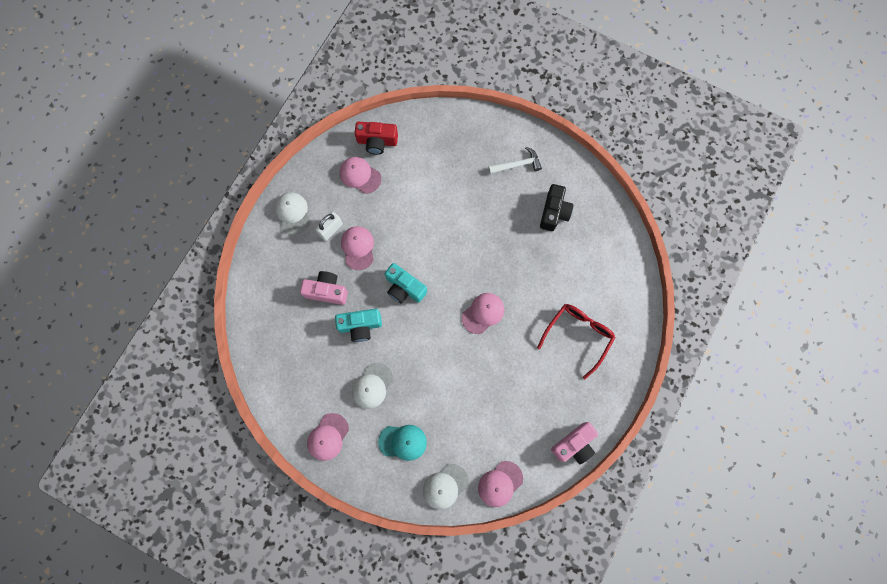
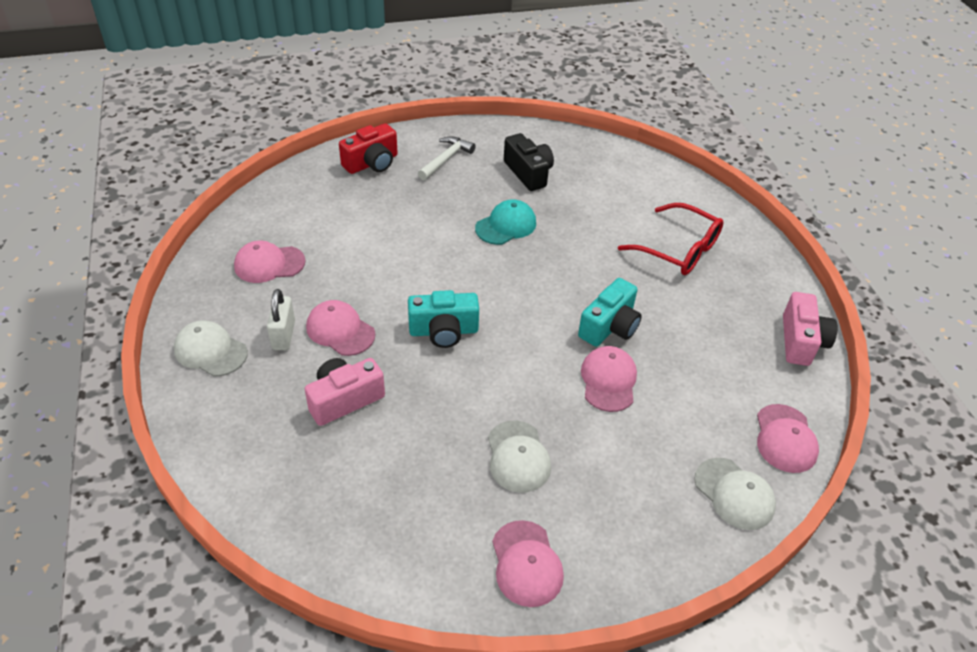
camera: 45 degrees left, 30 degrees down
turquoise camera [335,309,382,342] -> turquoise camera moved to [578,278,642,347]
red camera [355,122,398,155] -> red camera moved to [339,123,397,174]
turquoise cap [378,425,427,461] -> turquoise cap moved to [475,200,536,245]
white cap [423,464,469,509] -> white cap turned 45 degrees counterclockwise [694,458,776,530]
pink cap [462,293,504,334] -> pink cap moved to [581,346,637,412]
red glasses [537,304,616,379] -> red glasses turned 135 degrees clockwise [618,203,723,275]

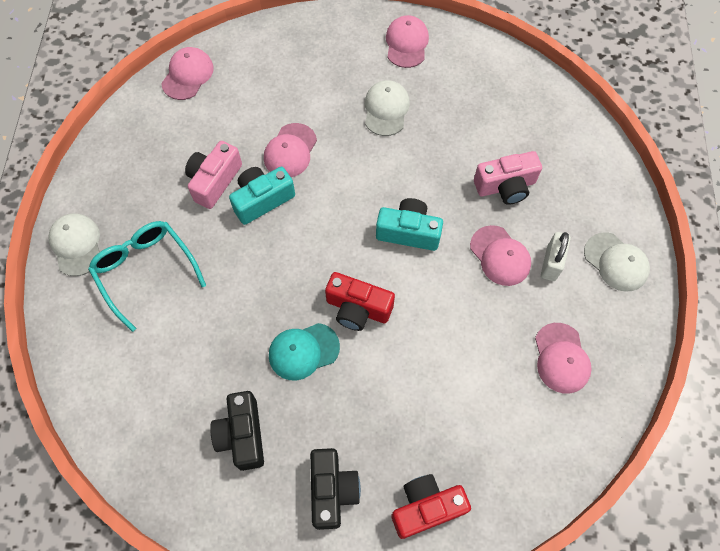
camera: 160 degrees left, 20 degrees up
pink cap [234,241,306,283] -> pink cap turned 75 degrees clockwise [535,323,592,394]
white hammer [418,136,476,180] -> black camera [310,448,361,530]
red glasses [618,203,723,275] -> turquoise glasses [88,221,206,332]
white cap [694,458,776,530] -> white cap moved to [49,214,100,276]
pink camera [783,292,838,366] -> pink camera moved to [185,141,242,209]
none -> red camera [325,272,395,331]

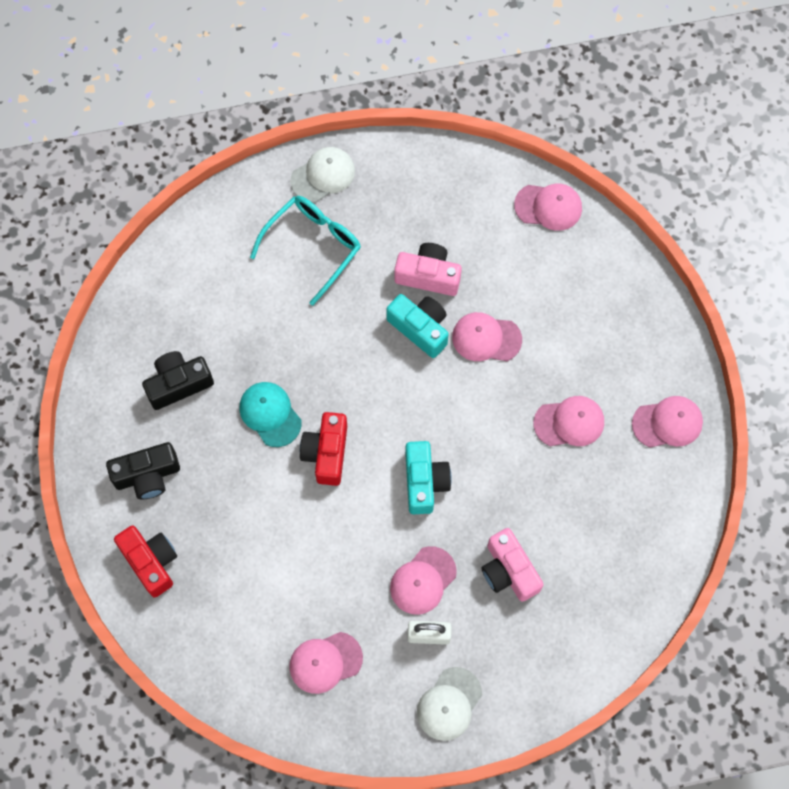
camera: 75 degrees right, 5 degrees up
white cap [365,80,410,136] -> pink cap [533,396,604,446]

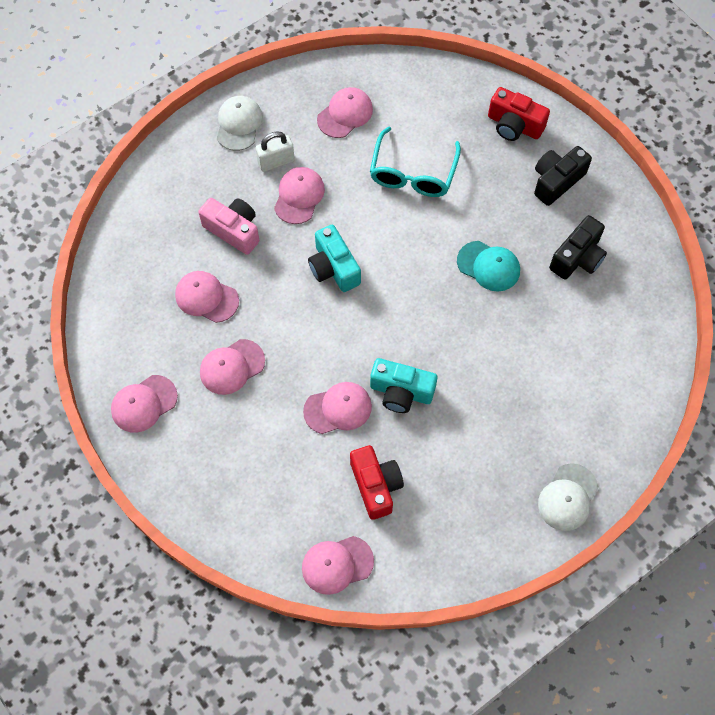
camera: 155 degrees right, 5 degrees down
turquoise glasses [250,196,361,306] -> turquoise glasses moved to [370,126,461,197]
red camera [300,412,347,486] -> red camera moved to [350,445,404,520]
pink camera [394,243,462,296] -> none
none -> pink cap [175,271,239,323]

